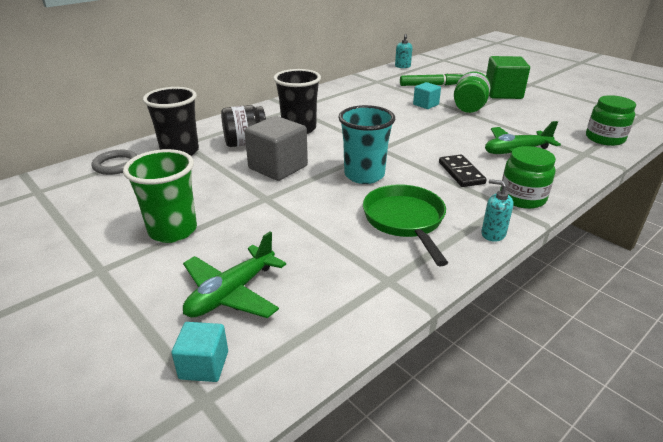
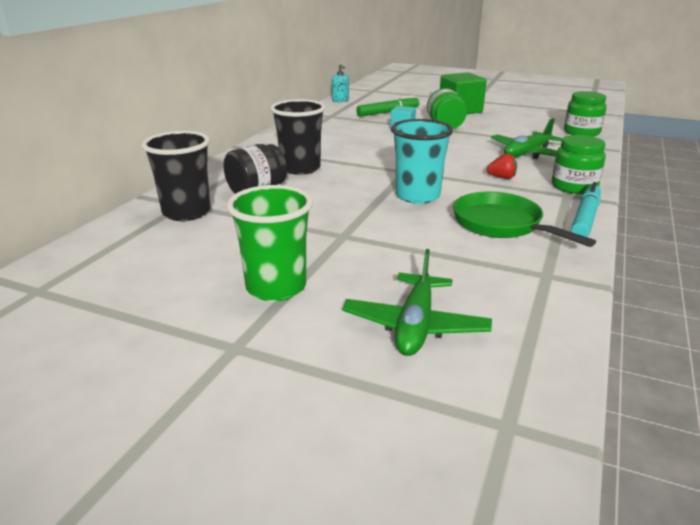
camera: 25 degrees left, 5 degrees down
grey ring [92,150,137,175] -> none
turquoise cube [171,322,228,382] -> none
grey cube [244,116,308,181] -> none
black domino [439,155,487,187] -> red strawberry [487,153,517,179]
turquoise soap dispenser [481,179,513,242] -> turquoise marker [571,182,601,237]

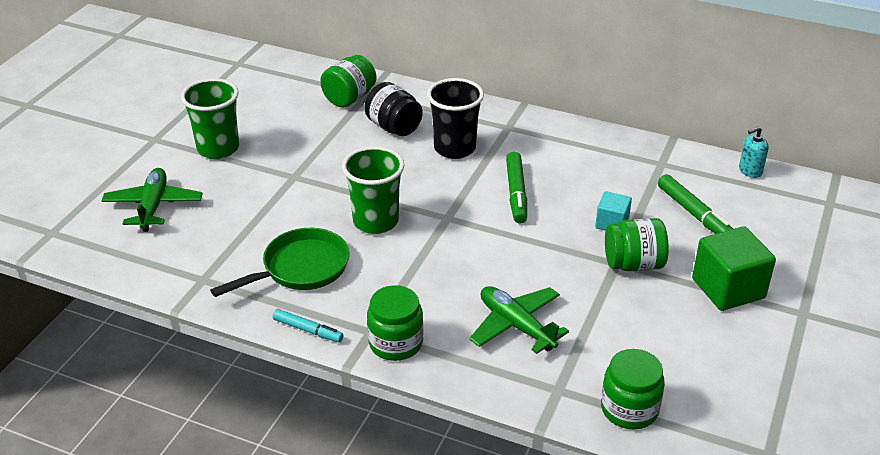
camera: 90 degrees right, 10 degrees up
black cup [142,131,211,221] -> green jar [320,55,377,108]
green plane [342,249,492,356] -> green plane turned 75 degrees clockwise [101,168,203,232]
turquoise cup [391,119,453,204] -> green cup [342,146,404,234]
red strawberry [487,153,517,179] -> none
turquoise marker [571,182,601,237] -> turquoise marker [273,309,343,342], size x0.65
none -> green marker [506,152,527,224]

